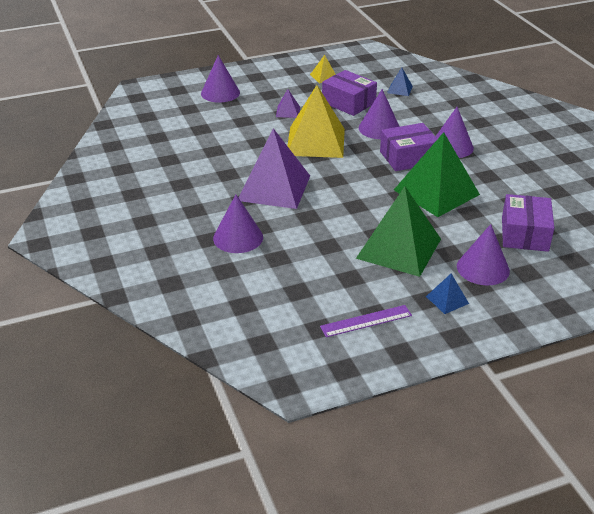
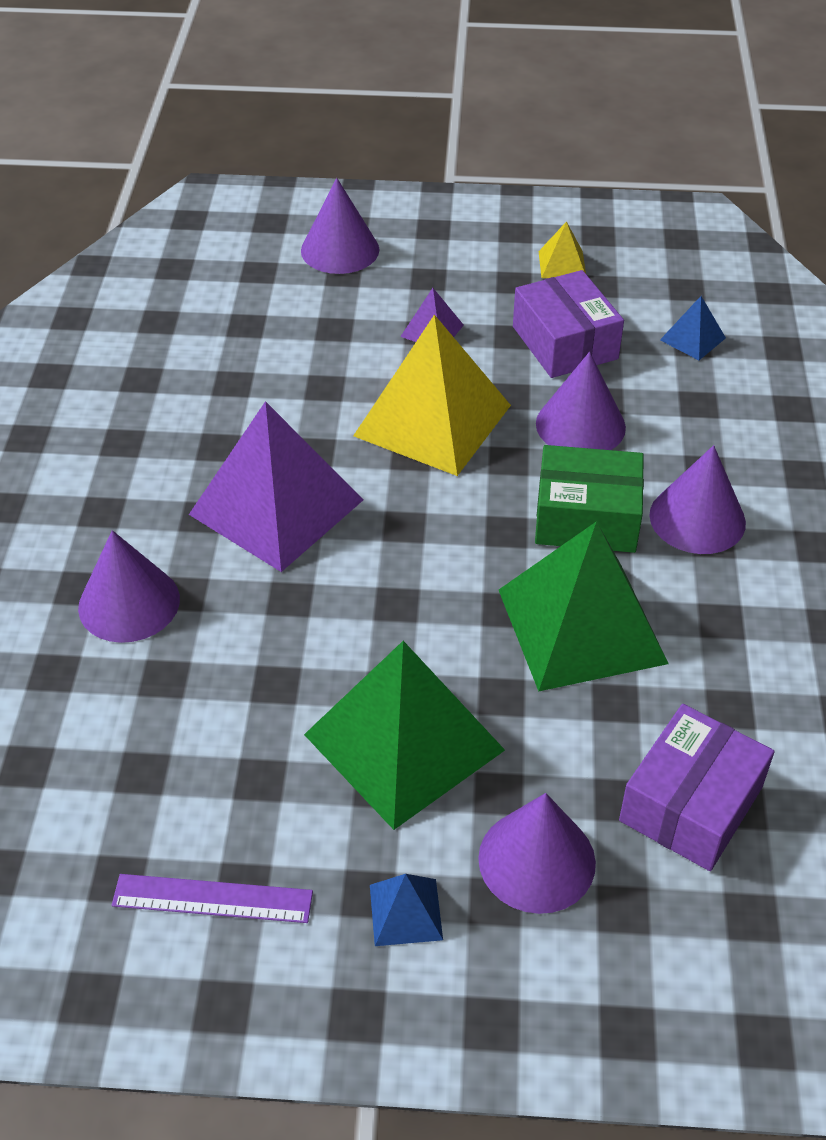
camera: 25 degrees right, 10 degrees up
purple box [380,123,437,171] -> green box [535,445,644,553]

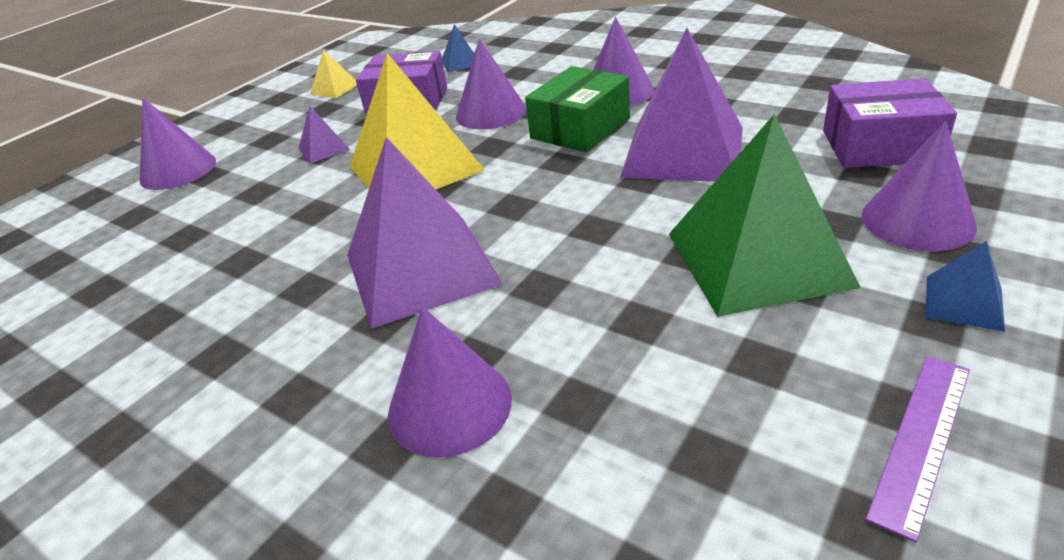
camera: 55 degrees left, 10 degrees down
green pyramid [499,521,669,692] -> purple pyramid [620,28,743,182]
purple box [619,704,775,871] -> purple box turned 60 degrees counterclockwise [823,78,957,168]

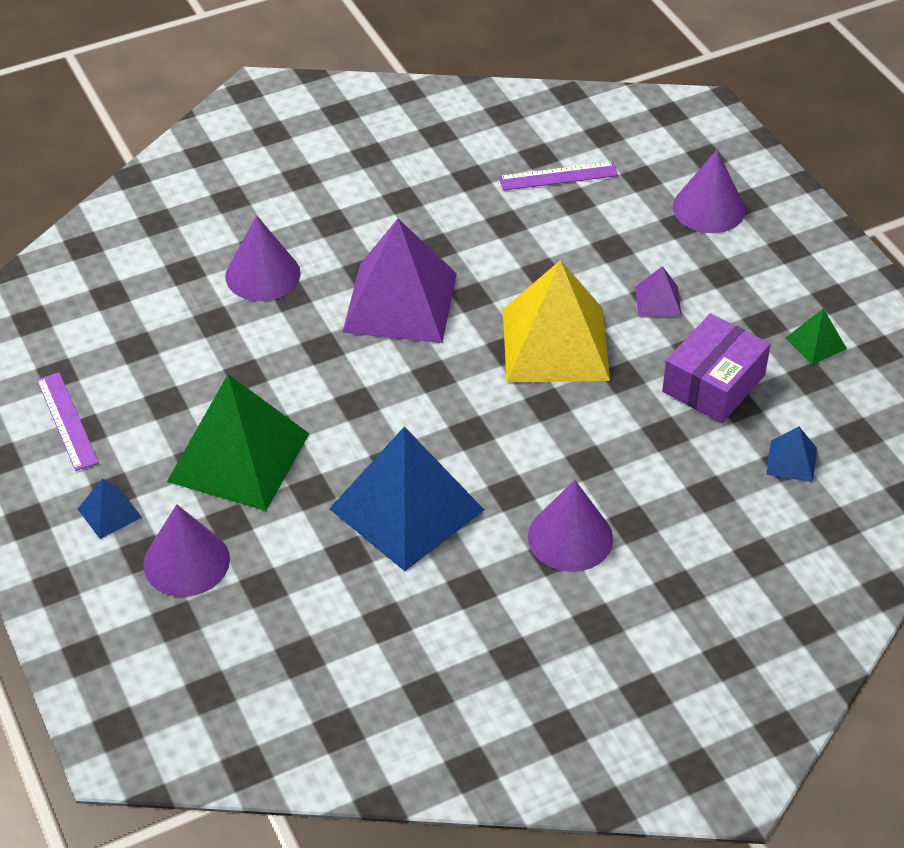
camera: 115 degrees right, 10 degrees up
yellow pyramid [310,50,357,98] -> green pyramid [786,308,847,365]
purple cone [456,38,526,129] -> none
green box [525,66,630,152] -> none
purple pyramid [620,28,743,182] -> blue pyramid [329,426,484,571]
purple box [823,78,957,168] -> none
none -> purple ruler [499,161,618,191]

